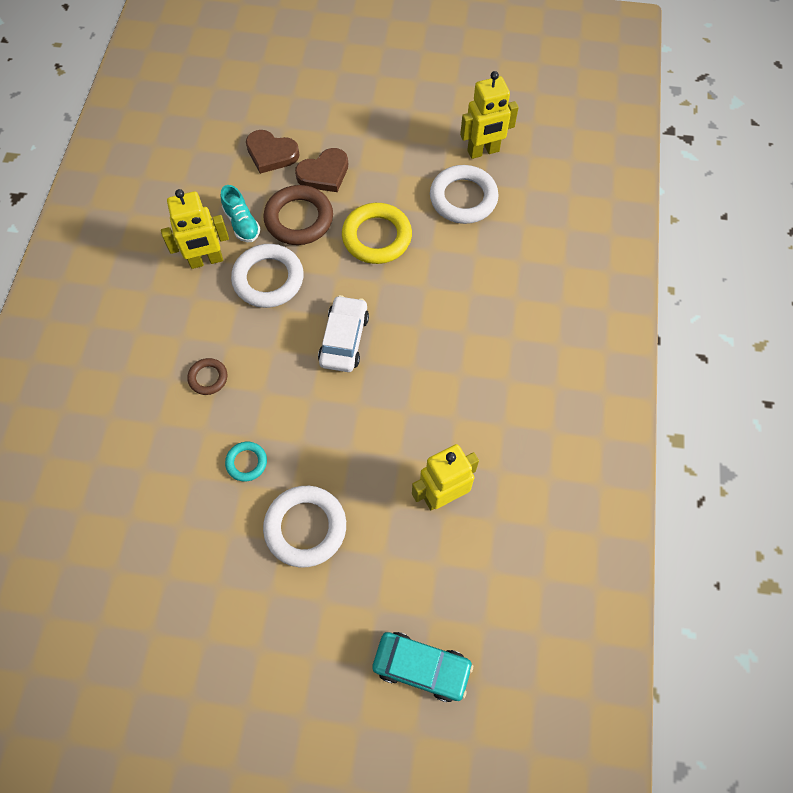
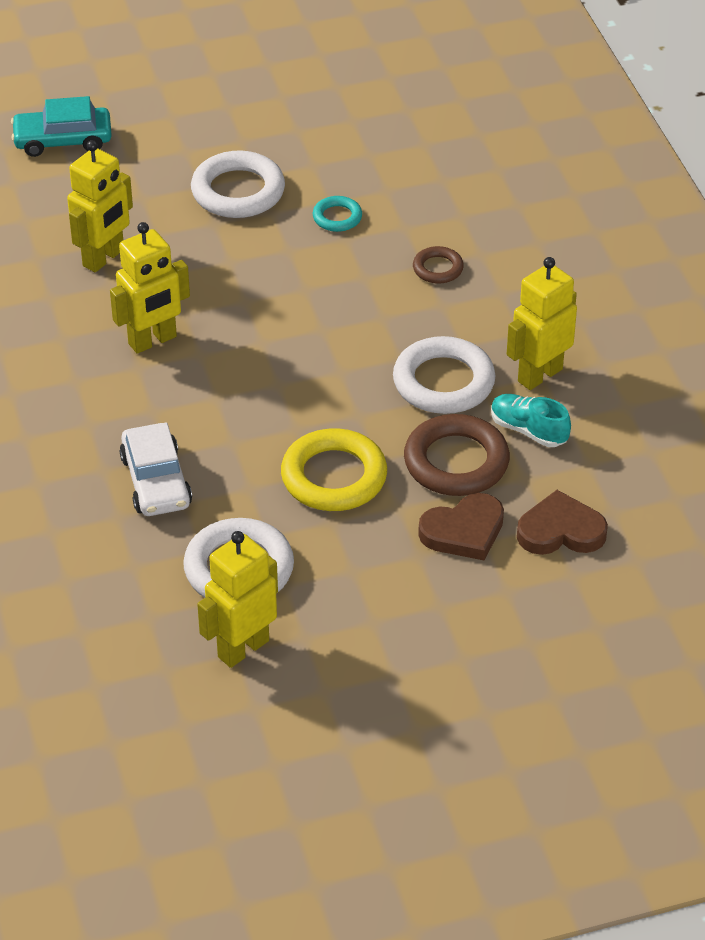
camera: 155 degrees right, 20 degrees down
brown heart [295,148,348,192] -> brown heart turned 150 degrees counterclockwise [418,493,504,560]
white car [318,295,369,372] -> white car moved to [120,422,192,516]
none -> yellow robot [110,222,190,354]

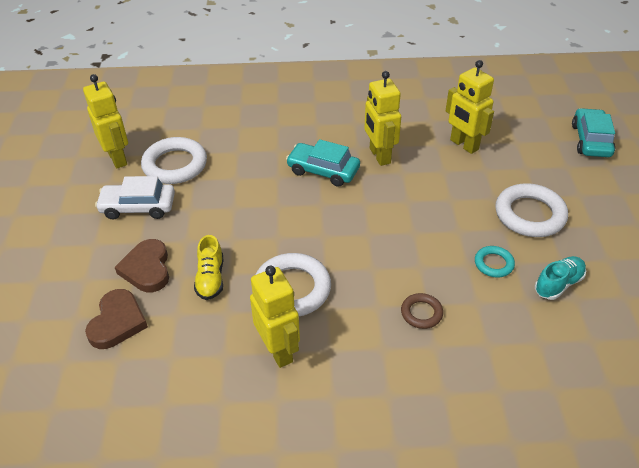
camera: 105 degrees right, 0 degrees up
white car [120,422,192,516] -> white car moved to [95,176,175,219]
yellow ring [281,428,387,511] -> none
brown ring [404,414,510,496] -> yellow shoe [194,235,223,300]
turquoise shoe [491,394,571,447] -> turquoise shoe moved to [535,256,586,300]
none -> turquoise car [286,139,360,187]

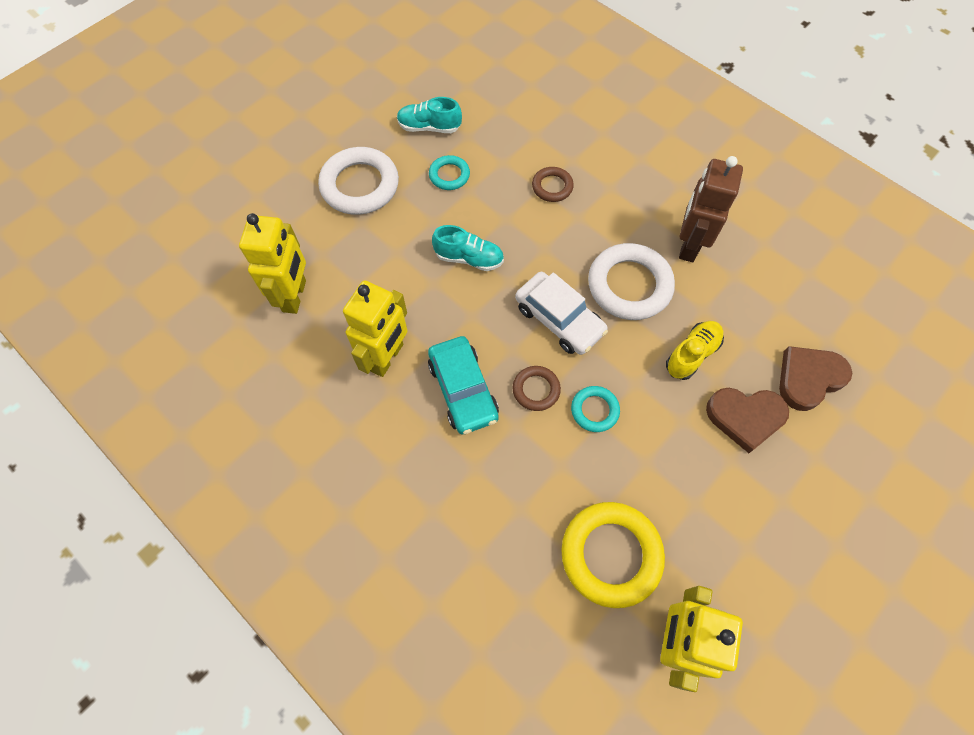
camera: 135 degrees left, 20 degrees up
white car [95,176,175,219] -> white car moved to [515,272,608,355]
brown heart [115,239,169,292] -> brown heart turned 60 degrees clockwise [706,388,789,453]
white ring [141,137,207,184] -> yellow ring [561,502,665,608]
yellow robot [250,266,300,368] -> brown robot [679,156,743,262]
turquoise car [572,108,615,157] -> none
none -> turquoise shoe [432,225,504,271]
none -> brown ring [512,366,561,411]
none -> turquoise ring [571,386,620,432]

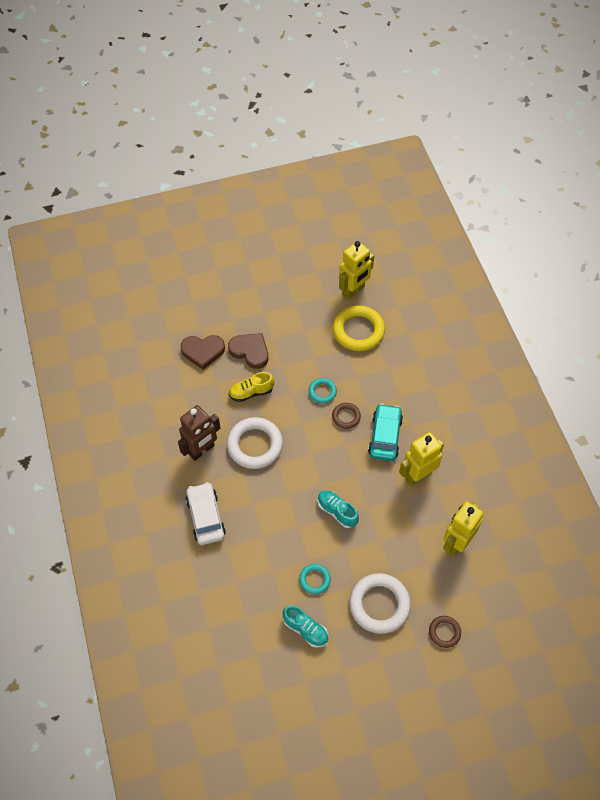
camera: 150 degrees left, 5 degrees down
white car [515,272,608,355] -> white car moved to [186,482,226,545]
brown ring [532,167,574,202] -> brown ring moved to [429,616,461,648]

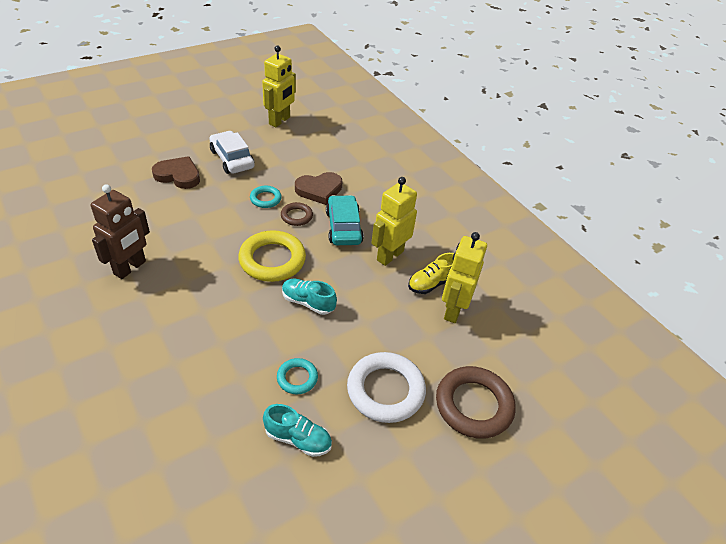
camera: 20 degrees left, 15 degrees down
brown heart [180,335,225,370] -> brown heart moved to [295,172,343,205]
white car [186,482,226,545] -> white car moved to [209,131,255,174]
white ring [227,417,283,469] -> none
yellow shoe [229,372,274,402] -> yellow shoe moved to [408,253,454,294]
yellow ring [333,305,385,351] -> yellow ring moved to [238,230,306,282]
brown ring [429,616,461,648] -> brown ring [436,366,516,439], size x1.91

